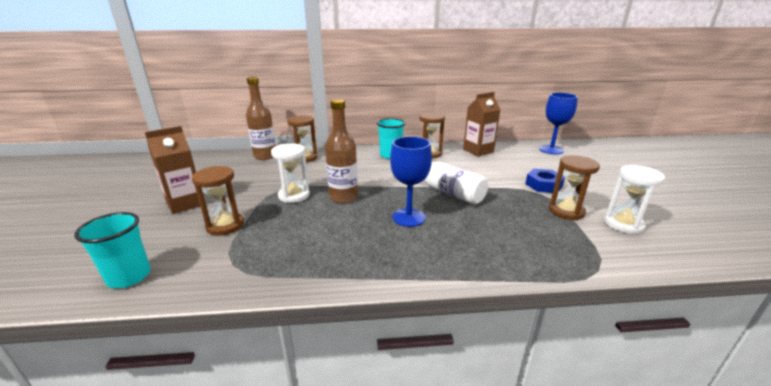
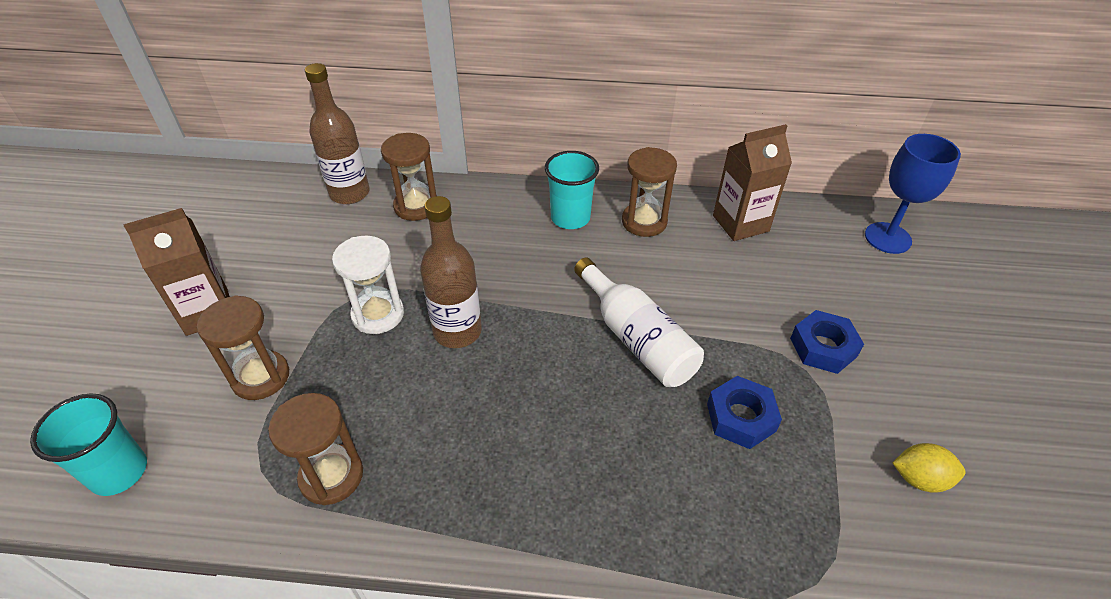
camera: 10 degrees right, 20 degrees up
blue goblet [390,136,432,227] -> none
brown hourglass [549,155,600,220] -> brown hourglass moved to [268,393,363,505]
white hourglass [604,165,665,234] -> yellow lemon [892,443,965,493]
none -> blue nut [707,376,782,449]

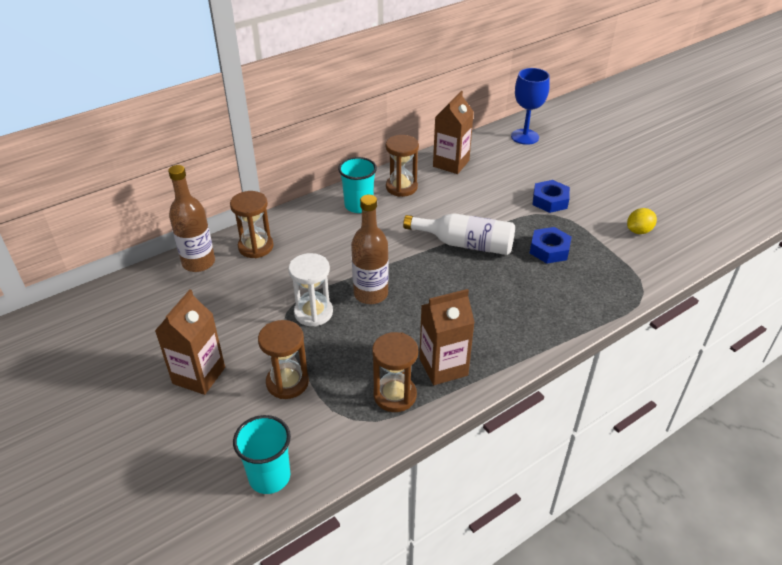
camera: 40 degrees left, 5 degrees down
none -> brown carton [419,289,475,385]

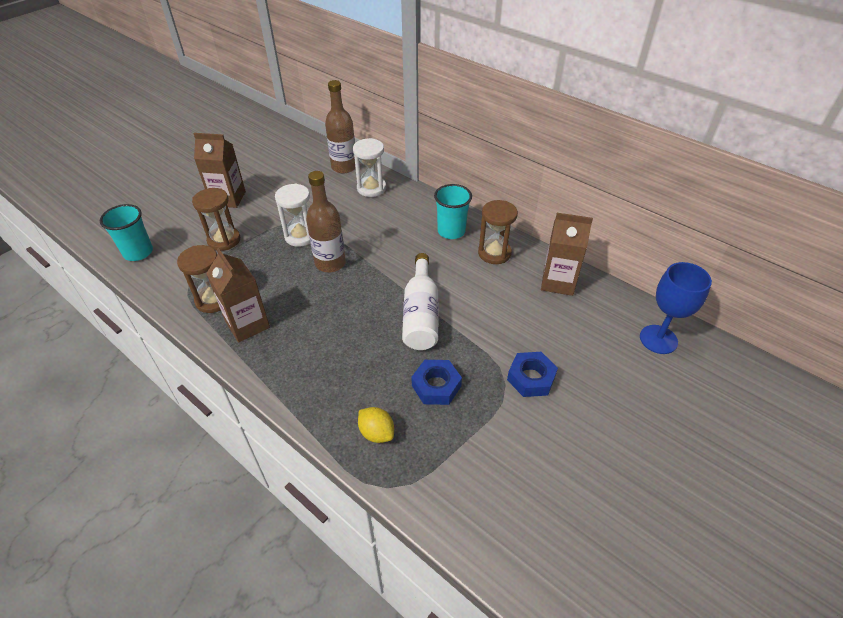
camera: 75 degrees right, 5 degrees up
brown hourglass [230,191,274,258] -> white hourglass [353,138,386,197]
yellow lemon [627,208,657,234] -> yellow lemon moved to [358,407,394,443]

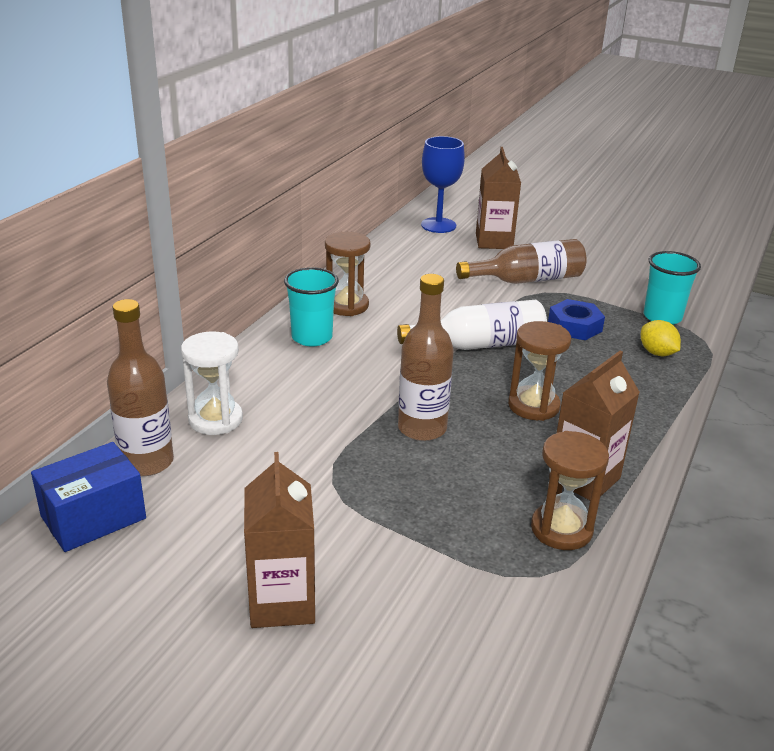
camera: 105 degrees left, 15 degrees down
turquoise cup [100,204,153,261] -> turquoise cup moved to [644,251,701,325]
brown hourglass [192,188,240,251] -> brown hourglass moved to [508,321,571,421]
white hourglass [275,184,310,247] -> none
yellow lemon [358,407,394,443] -> yellow lemon turned 60 degrees counterclockwise [641,320,681,356]
blue nut [507,352,558,397] -> brown bottle [456,239,586,284]
brown carton [541,213,593,296] -> brown carton moved to [476,147,521,249]
none -> blue box [31,442,146,552]

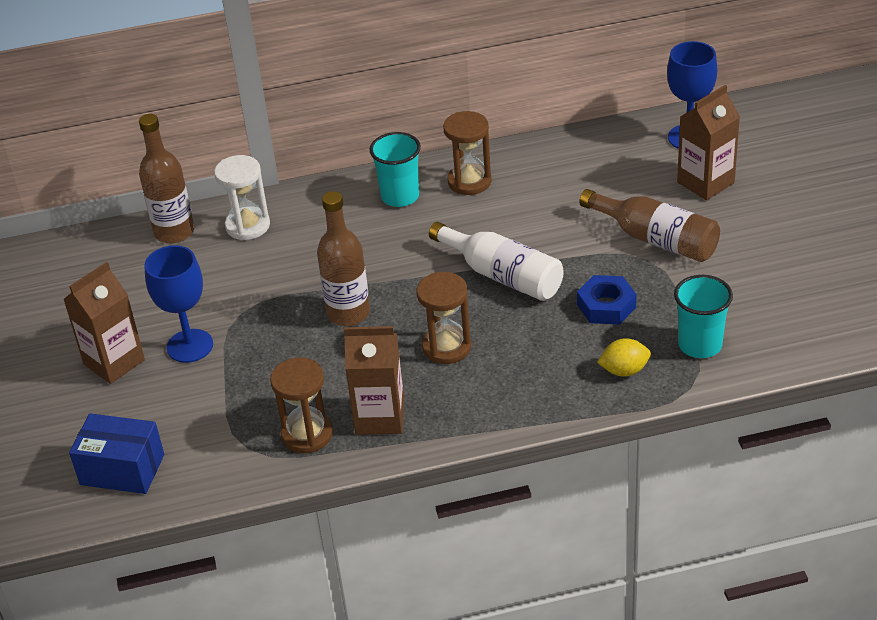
camera: 55 degrees right, 10 degrees up
blue box [31,442,146,552] -> blue box moved to [69,413,164,494]
yellow lemon [641,320,681,356] -> yellow lemon turned 60 degrees clockwise [597,338,651,377]
none -> blue goblet [144,245,213,363]

